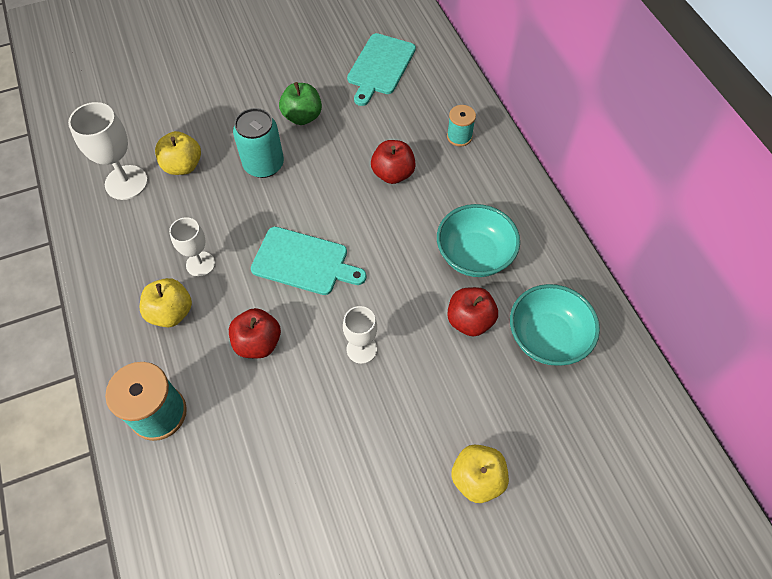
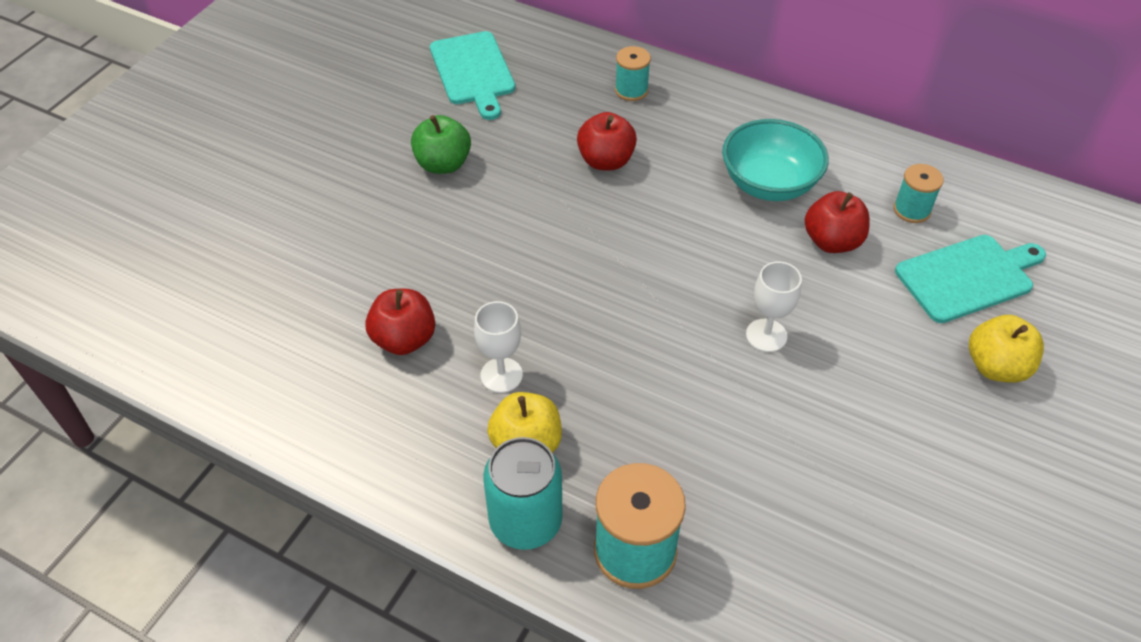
camera: 40 degrees left, 10 degrees down
white goblet [68,102,148,200] -> none
yellow apple [155,131,201,175] -> none
red apple [229,308,281,358] -> red apple moved to [365,288,435,355]
turquoise can [233,108,284,178] -> turquoise can moved to [483,437,562,550]
turquoise cutting board [251,227,366,295] -> turquoise cutting board moved to [895,235,1046,323]
turquoise bowl [510,284,600,366] -> turquoise spool [894,164,944,223]

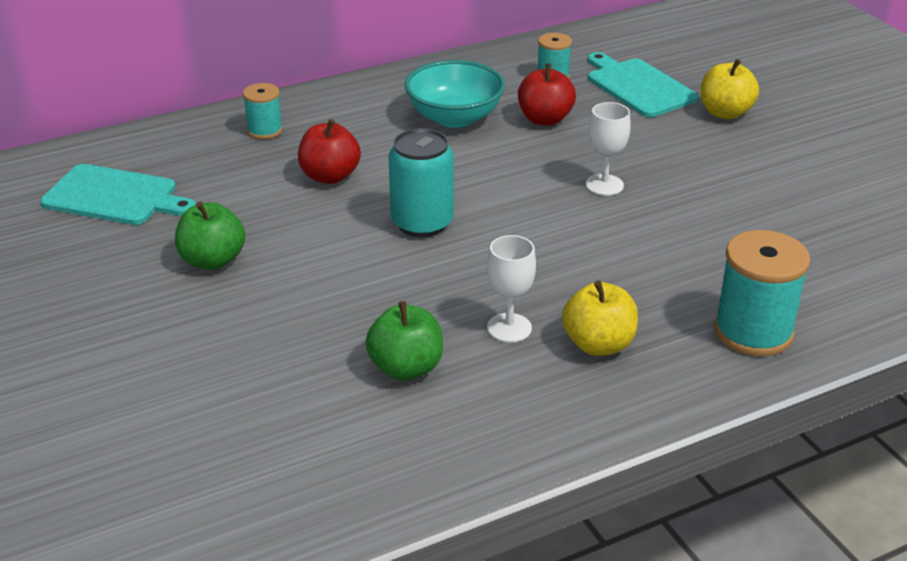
camera: 55 degrees left, 15 degrees down
red apple [365,288,435,355] -> green apple [365,301,443,380]
turquoise can [483,437,562,550] -> turquoise can moved to [388,128,454,238]
turquoise cutting board [895,235,1046,323] -> turquoise cutting board turned 45 degrees counterclockwise [588,52,698,117]

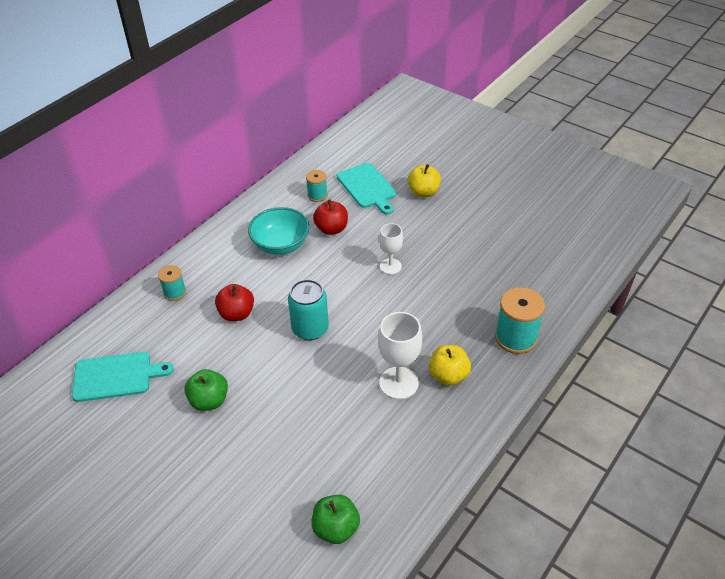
camera: 25 degrees left, 10 degrees up
green apple [365,301,443,380] -> green apple moved to [311,495,360,544]
white goblet [487,235,536,343] -> white goblet [378,312,422,399], size x1.56
turquoise cutting board [588,52,698,117] -> turquoise cutting board turned 150 degrees counterclockwise [337,163,396,215]

